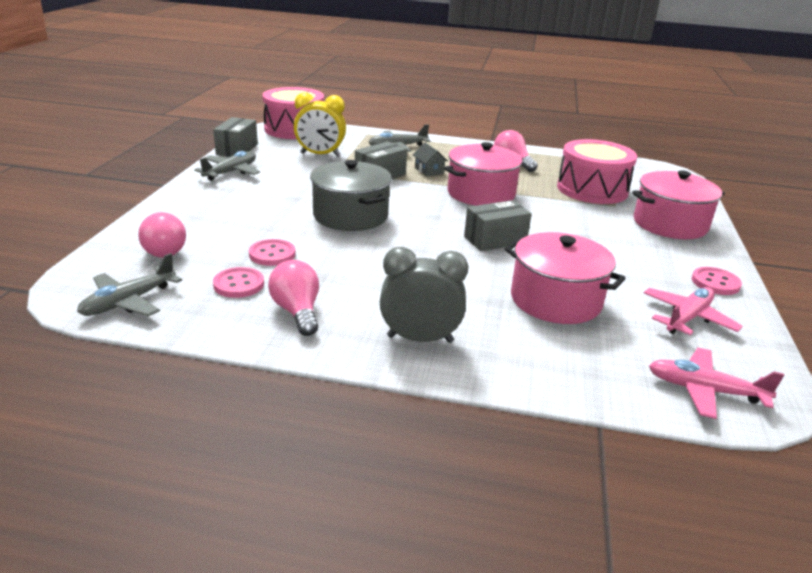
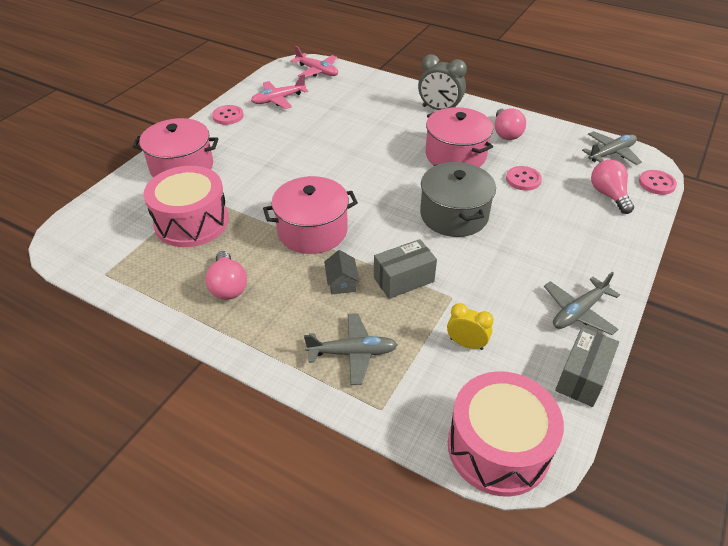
camera: 160 degrees left, 15 degrees up
pink button [213,267,264,298] -> pink button moved to [639,170,677,195]
yellow clock [293,93,346,157] -> yellow clock [447,303,494,350], size x0.63
grey box [464,200,532,251] -> none
pink pot [505,232,625,324] -> pink pot moved to [426,107,493,167]

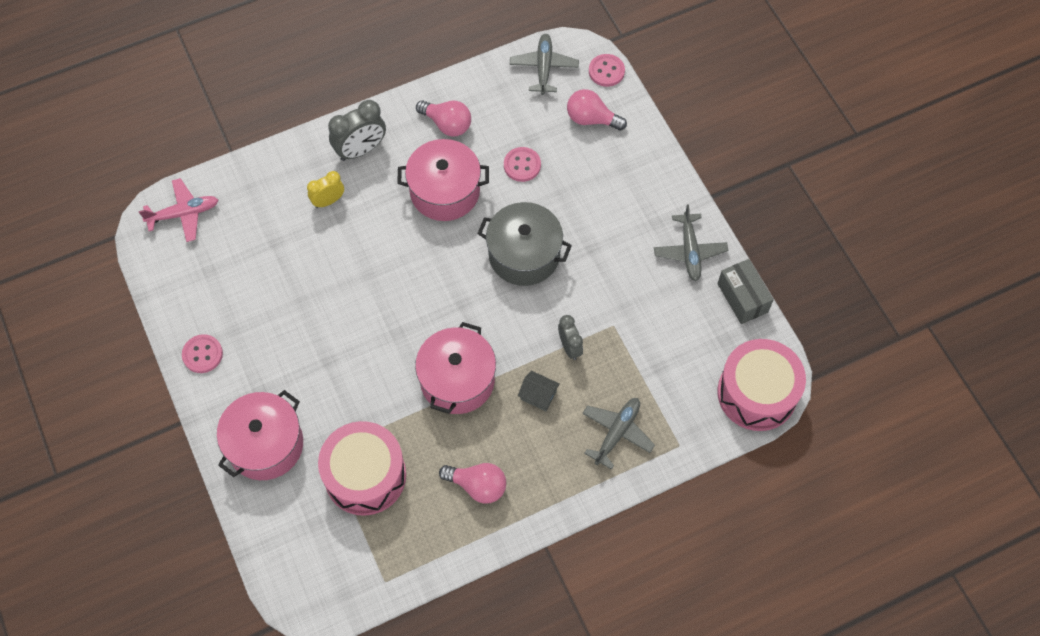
camera: 55 degrees left, 20 degrees up
pink plane [251,74,308,109] -> none
grey box [374,239,437,299] -> grey clock [558,315,583,360]
yellow clock [447,303,494,350] -> yellow clock moved to [307,171,344,208]

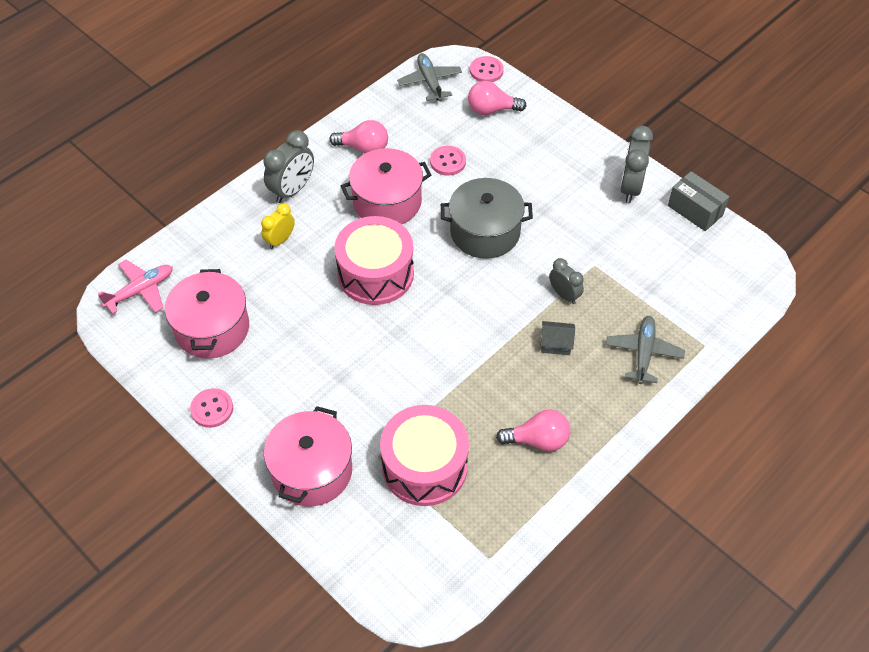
camera: 20 degrees left, 10 degrees down
pink pot [415,322,496,414] -> pink pot moved to [165,269,249,359]
grey plane [654,204,728,281] -> grey clock [620,126,653,203]
pink drum [717,339,806,431] -> pink drum moved to [334,216,414,305]

